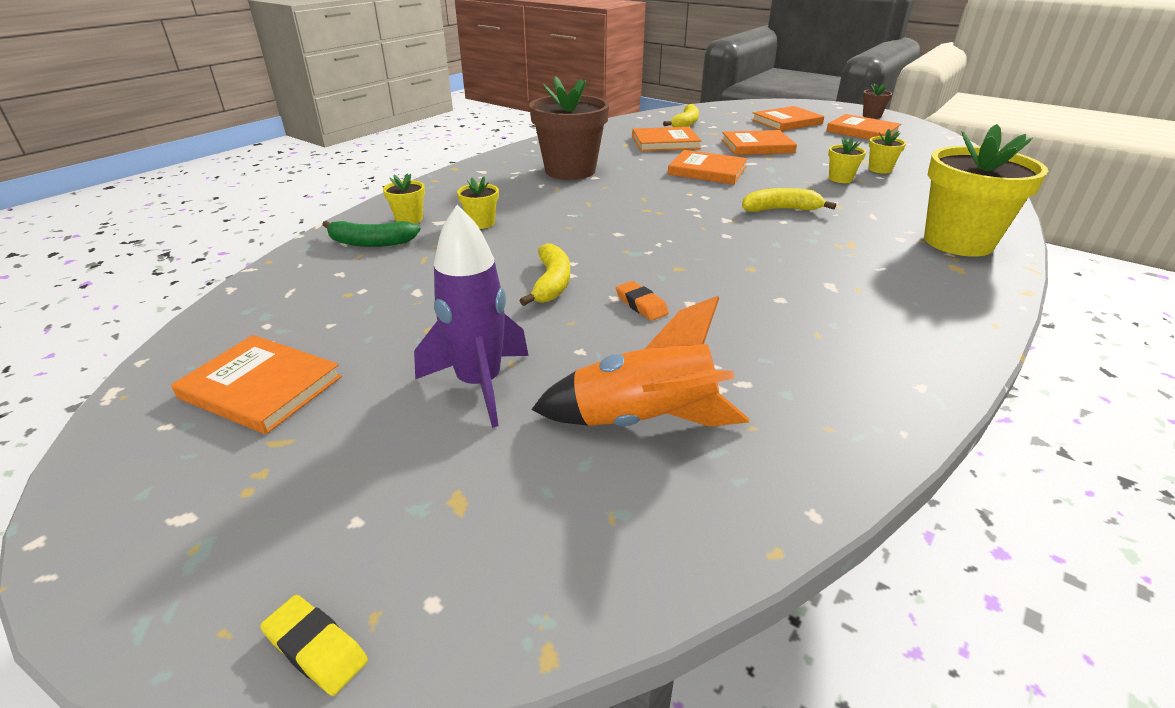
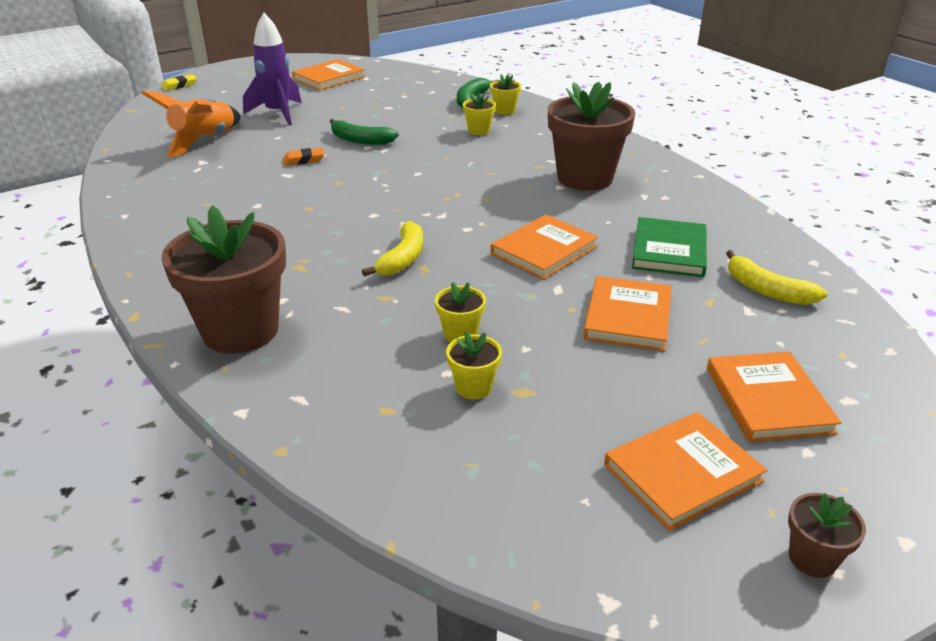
camera: 110 degrees right, 0 degrees up
yellow banana [519,243,570,306] -> green banana [330,119,399,145]
orange book [632,127,702,151] -> green book [632,217,707,277]
yellow flower pot [924,124,1048,257] -> brown flower pot [162,206,286,354]

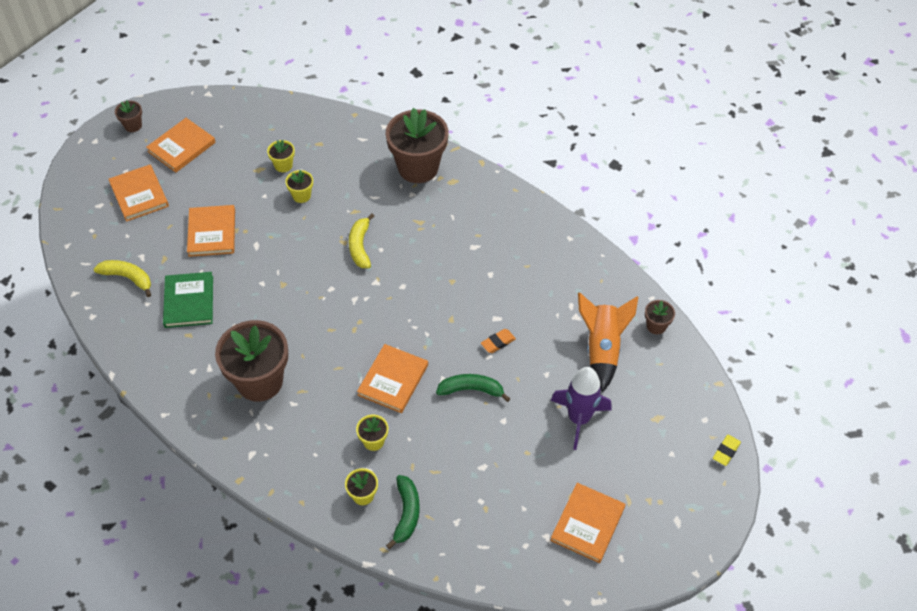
camera: 160 degrees right, 20 degrees up
orange book [491,215,598,280] -> orange book moved to [357,344,428,413]
none -> brown flower pot [645,300,675,334]

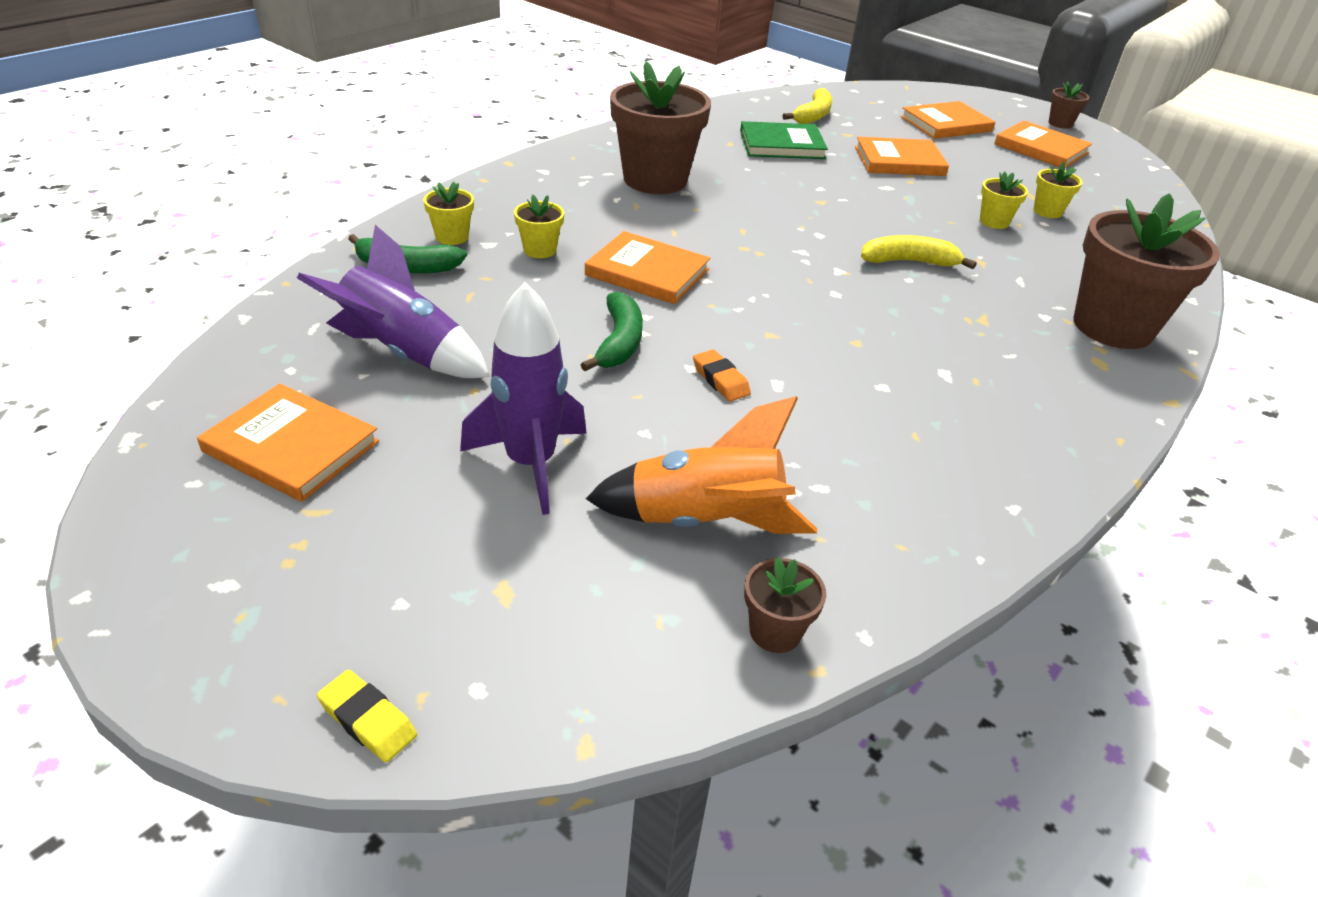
camera: 90 degrees right, 15 degrees down
none -> purple rocket [297,225,490,378]

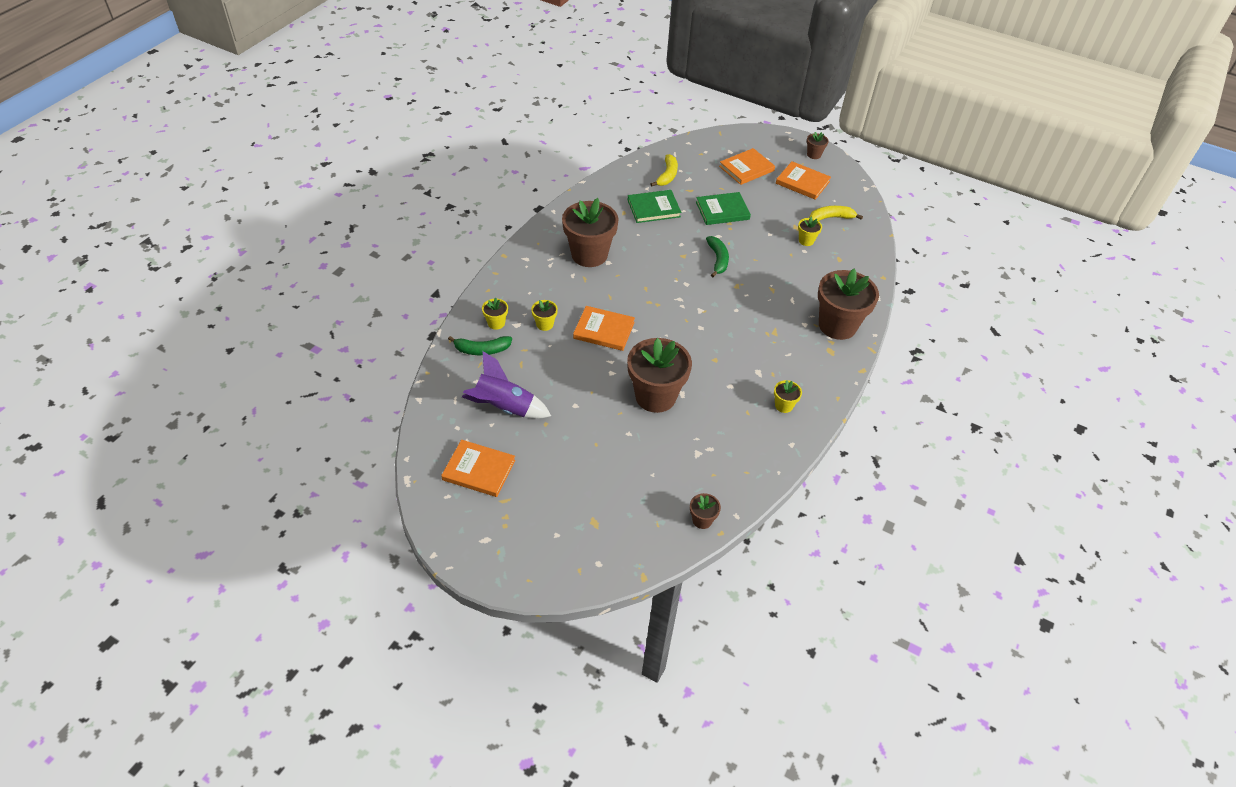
camera: 10 degrees left, 10 degrees up
yellow eraser [317,670,417,762] -> none
purple rocket [460,282,587,515] -> none
green banana [581,292,643,371] -> green banana moved to [706,236,729,277]
orange rocket [586,396,817,534] -> none
orange eraser [693,349,751,401] -> brown flower pot [627,338,692,413]
orange book [855,137,949,176] -> green book [696,192,751,225]
yellow banana [861,235,977,269] -> yellow banana moved to [809,206,863,221]
yellow flower pot [980,171,1028,229] -> yellow flower pot moved to [774,380,802,413]

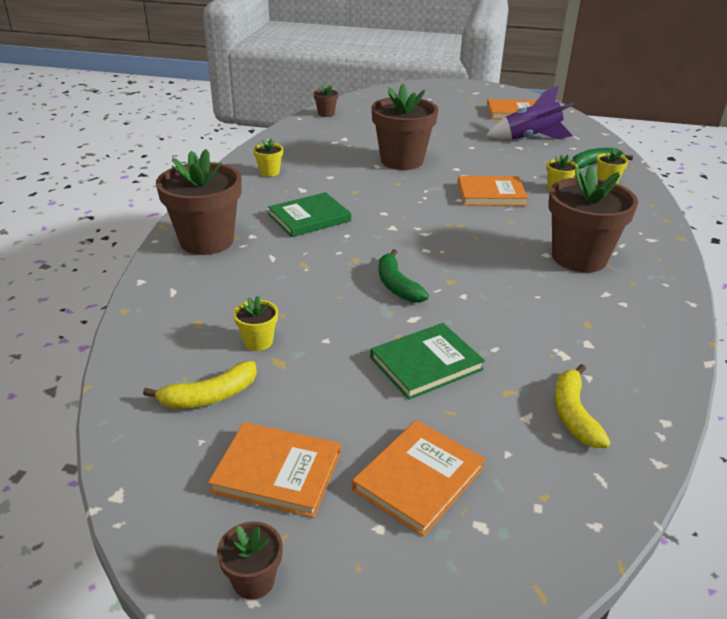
camera: 165 degrees right, 15 degrees down
green book [628,190,681,223] -> green book moved to [268,192,351,237]

